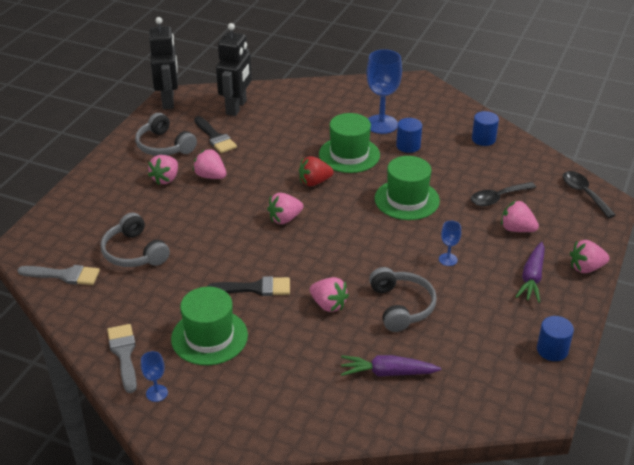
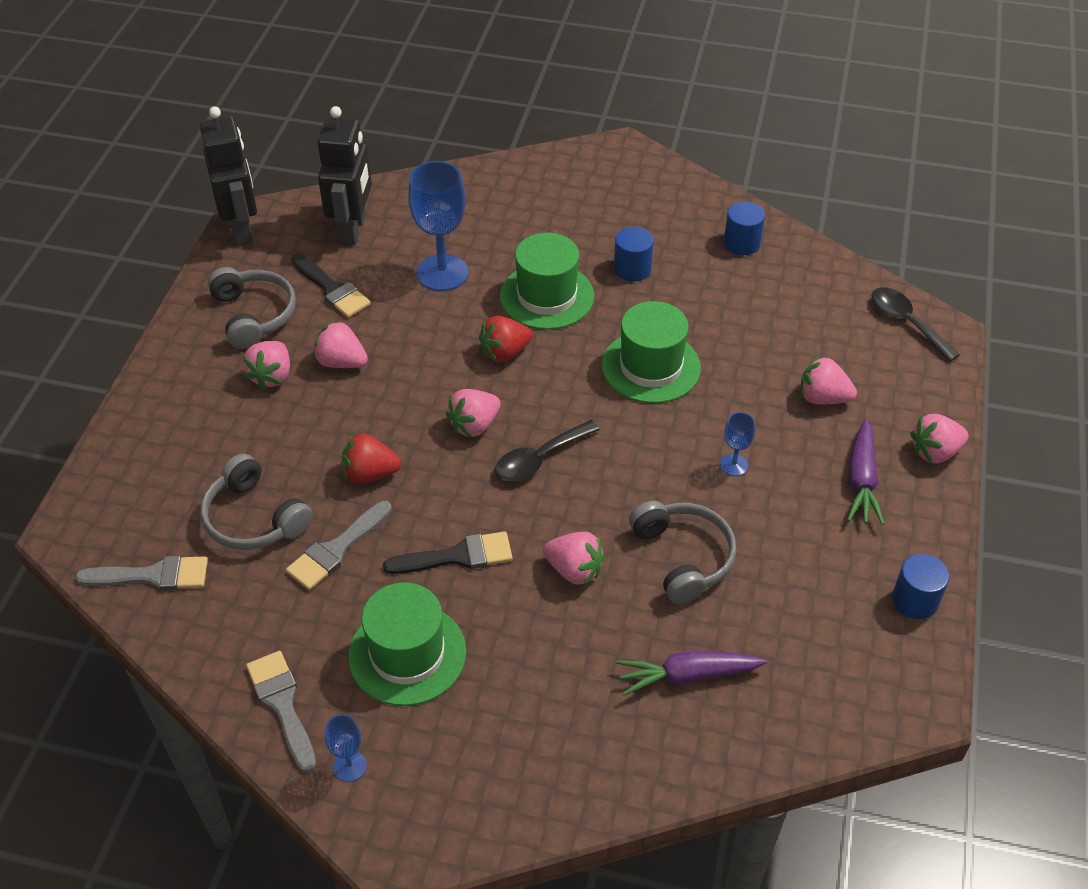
camera: 10 degrees left, 10 degrees up
grey headphones [135,113,197,156] -> grey headphones turned 150 degrees counterclockwise [208,267,296,349]
blue goblet [366,49,402,134] -> blue goblet moved to [408,161,469,291]
black spoon [471,182,536,206] -> black spoon moved to [496,420,600,481]
none -> grey brush [286,501,392,590]
none -> red strawberry [342,433,401,484]

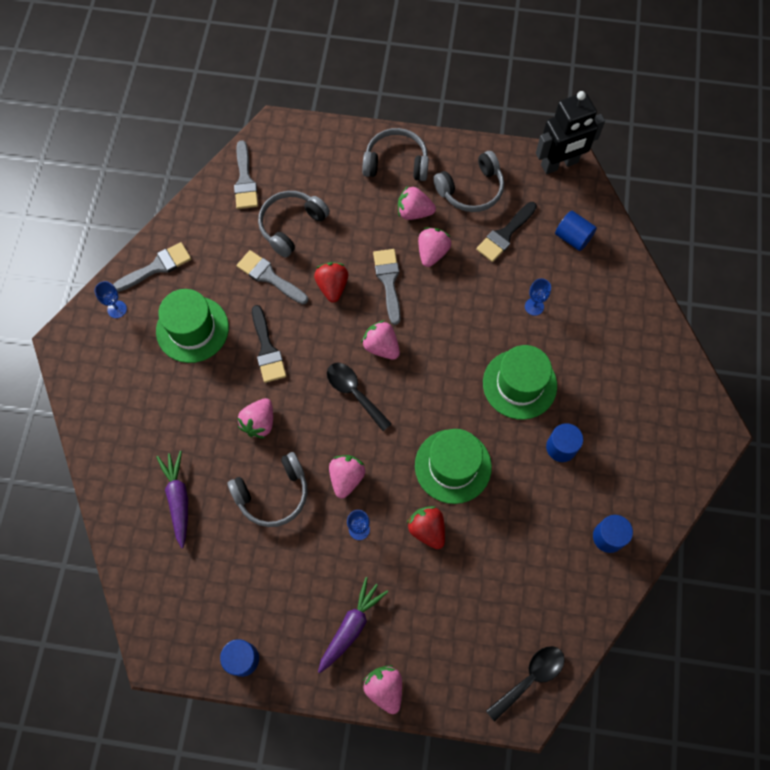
camera: 85 degrees right, 20 degrees up
black robot [317,106,372,246] -> blue cylinder [555,211,597,251]
blue goblet [408,161,469,291] -> blue goblet [525,278,551,316], size x0.48
red strawberry [479,316,533,363] -> red strawberry moved to [407,506,445,549]
pink strawberry [801,356,857,404] -> pink strawberry moved to [329,455,365,498]
purple carrot [847,419,885,525] -> purple carrot turned 120 degrees clockwise [318,577,388,673]
none -> grey headphones [362,128,429,181]
none -> grey brush [373,249,401,325]

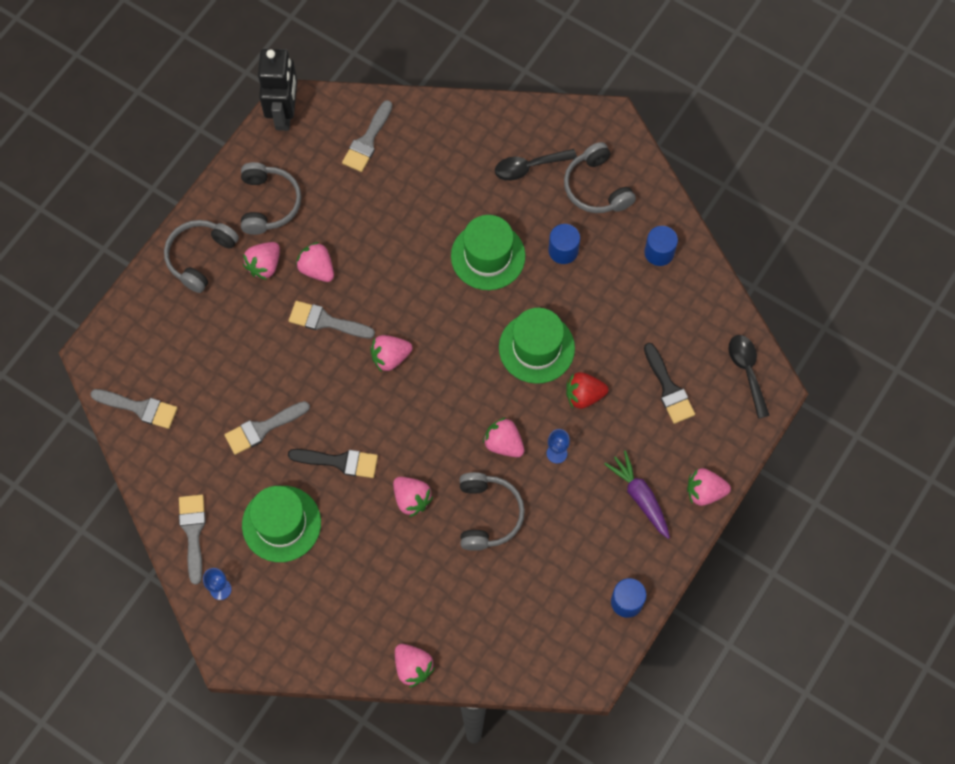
camera: 65 degrees left, 0 degrees up
purple carrot [156,451,188,548] -> none
grey headphones [258,191,330,258] -> grey headphones moved to [564,142,636,213]
red strawberry [314,262,348,302] -> none
black spoon [327,363,392,431] -> black spoon moved to [495,149,577,181]
black brush [476,202,537,262] -> black brush moved to [644,343,695,424]
blue goblet [525,278,551,316] -> none
blue cylinder [555,211,597,251] -> grey brush [342,100,392,172]
none -> pink strawberry [395,644,435,688]

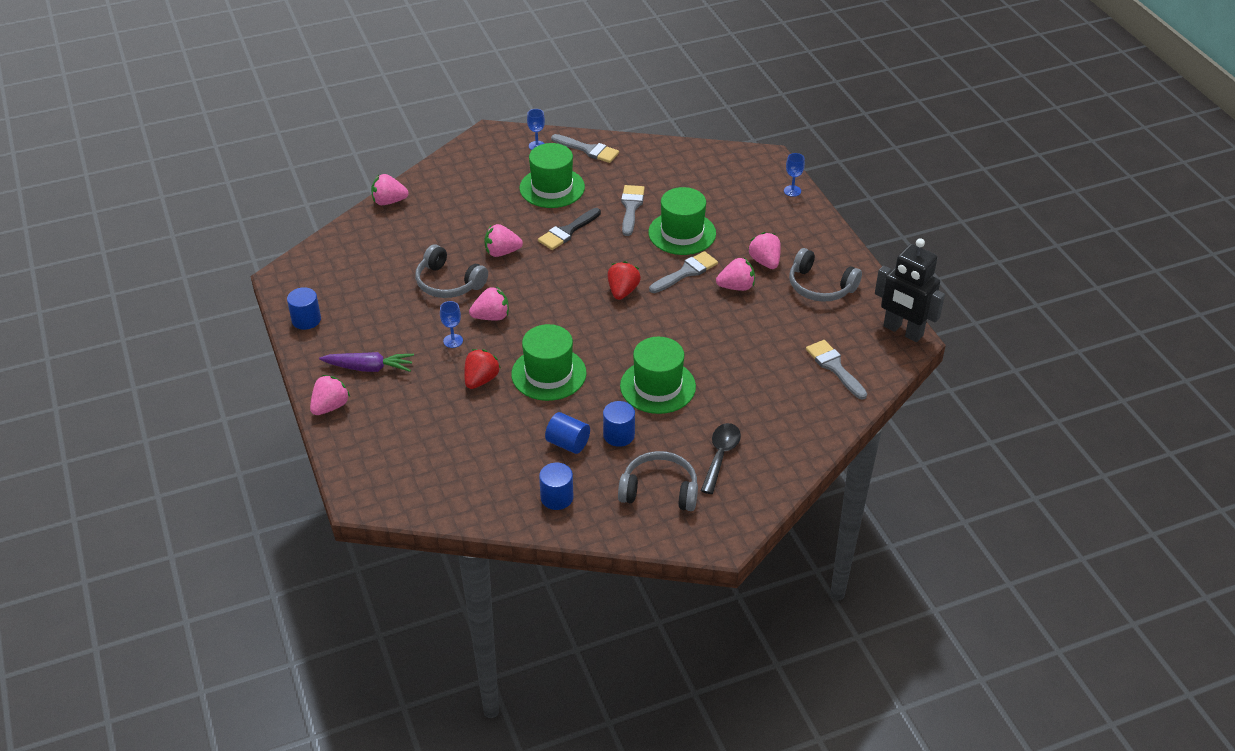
camera: 125 degrees right, 25 degrees down
grey brush [91,389,178,429] -> none
grey headphones [164,220,239,293] -> none
pink strawberry [370,335,412,372] -> red strawberry [608,261,641,300]
black brush [644,343,695,424] -> none
black spoon [729,335,770,419] -> none
none -> blue cylinder [545,412,590,454]
none -> green hat [648,187,716,255]
none -> blue goblet [784,153,805,197]

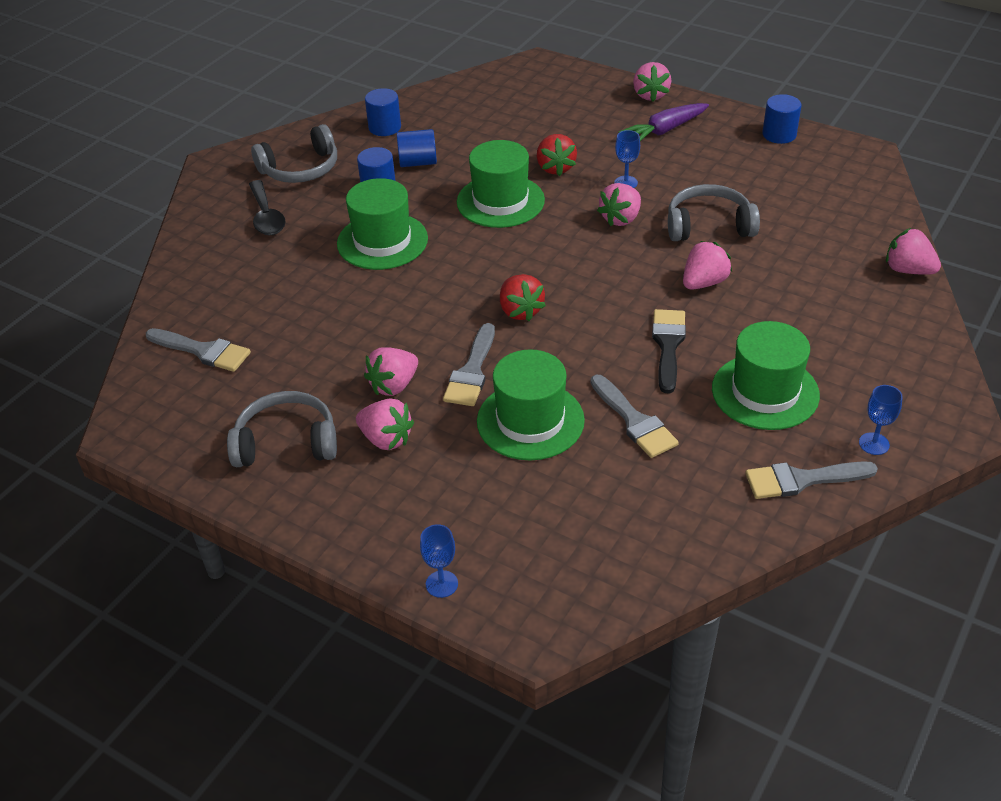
camera: 145 degrees right, 0 degrees up
pink strawberry [371,174,409,205] -> pink strawberry turned 105 degrees counterclockwise [886,228,941,275]
black robot [875,238,945,342] -> none

